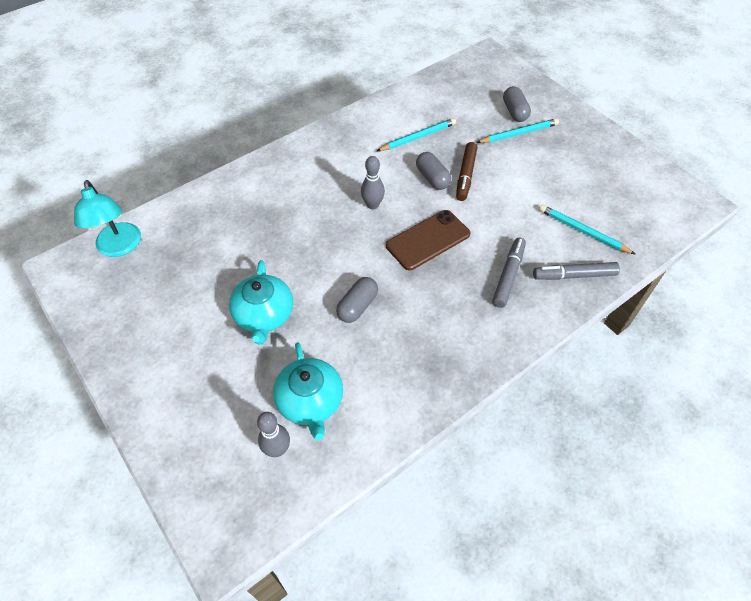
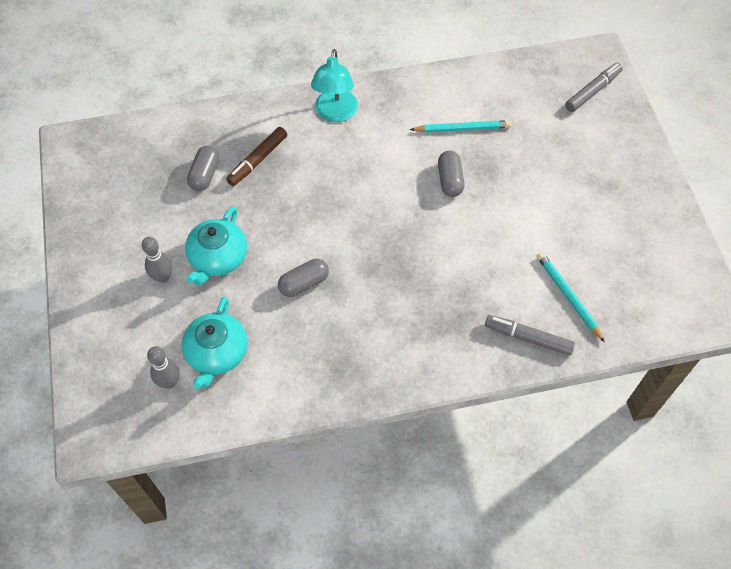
camera: 25 degrees right, 5 degrees up
turquoise lamp [74,180,141,257] -> turquoise lamp moved to [311,49,358,122]
grey bowling pin [361,156,385,209] -> grey bowling pin moved to [142,237,172,283]
brown phone [386,210,470,270] -> none
brown marker [456,142,478,201] -> brown marker moved to [226,127,287,186]
turquoise pencil [476,118,559,143] -> none
grey marker [492,238,526,308] -> grey marker moved to [565,63,623,112]
grey capsule [503,86,531,122] -> grey capsule moved to [187,146,219,191]

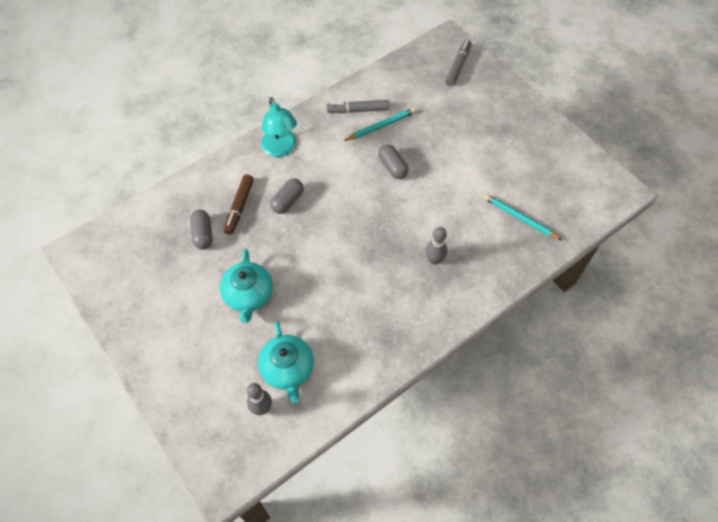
camera: 25 degrees left, 0 degrees up
grey bowling pin [142,237,172,283] -> grey bowling pin moved to [425,227,447,265]
grey capsule [278,259,329,297] -> grey capsule moved to [270,178,303,214]
grey marker [485,315,575,356] -> grey marker moved to [327,100,389,113]

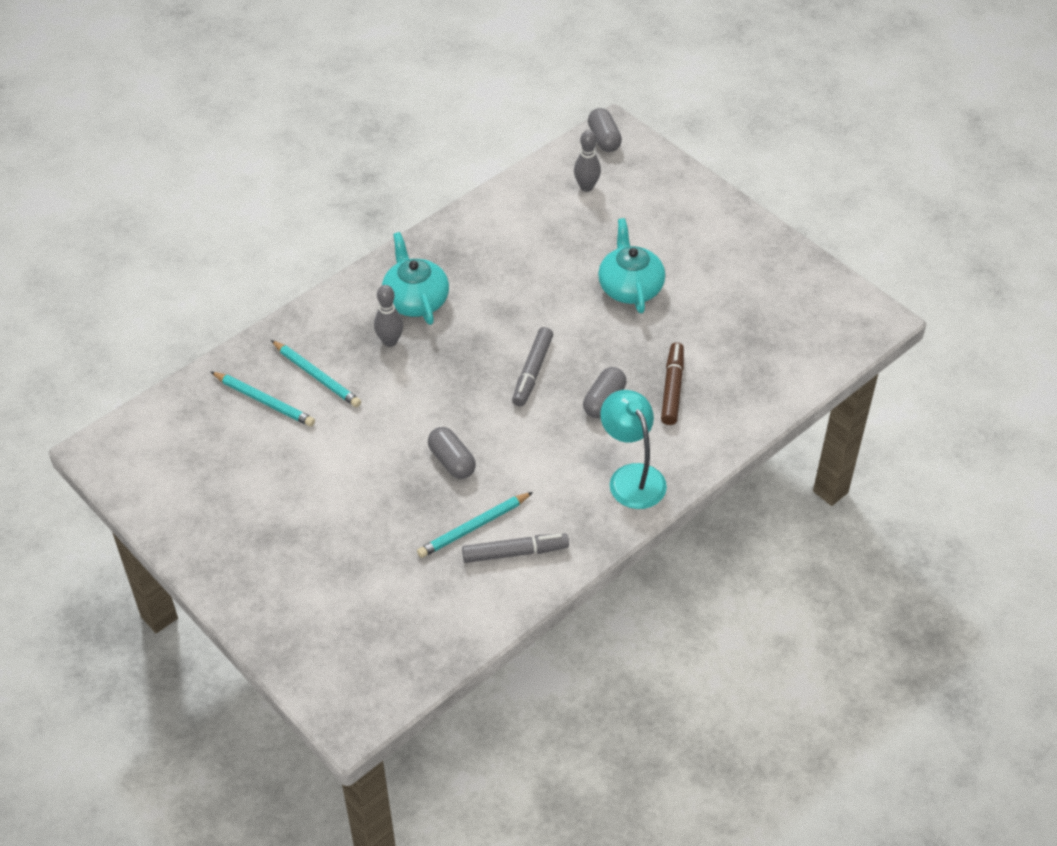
camera: 175 degrees right, 10 degrees down
grey capsule [190,210,212,250] -> grey capsule moved to [588,108,622,152]
turquoise teapot [258,322,314,403] -> turquoise teapot moved to [382,232,449,325]
grey marker [445,40,471,86] -> grey marker moved to [512,327,553,407]
none -> turquoise pencil [271,340,361,407]

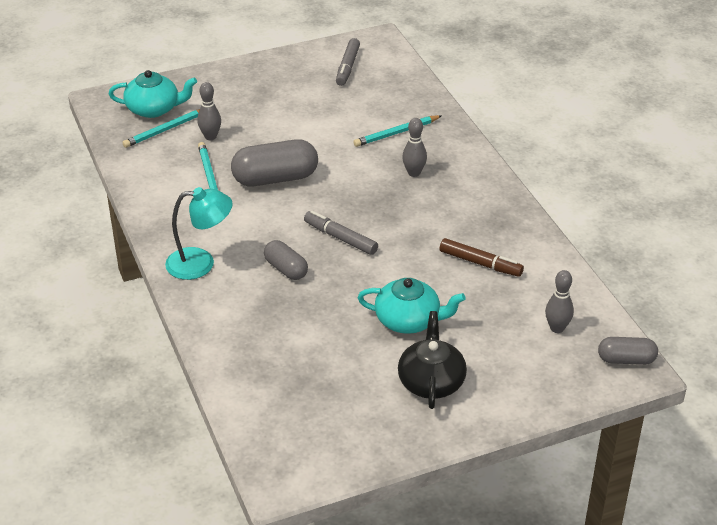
camera: 110 degrees right, 10 degrees down
turquoise pencil [210,371,315,427] -> turquoise pencil moved to [122,109,200,148]
turquoise teapot [382,232,449,325] -> turquoise teapot moved to [109,70,197,118]
grey capsule [428,427,476,479] -> grey capsule [231,139,318,186], size x1.72
grey marker [462,533,569,563] -> grey marker moved to [336,38,360,86]
brown marker [661,342,684,425] -> brown marker moved to [439,238,524,277]
none -> grey bowling pin [197,82,221,140]
none -> black teapot [398,311,467,409]

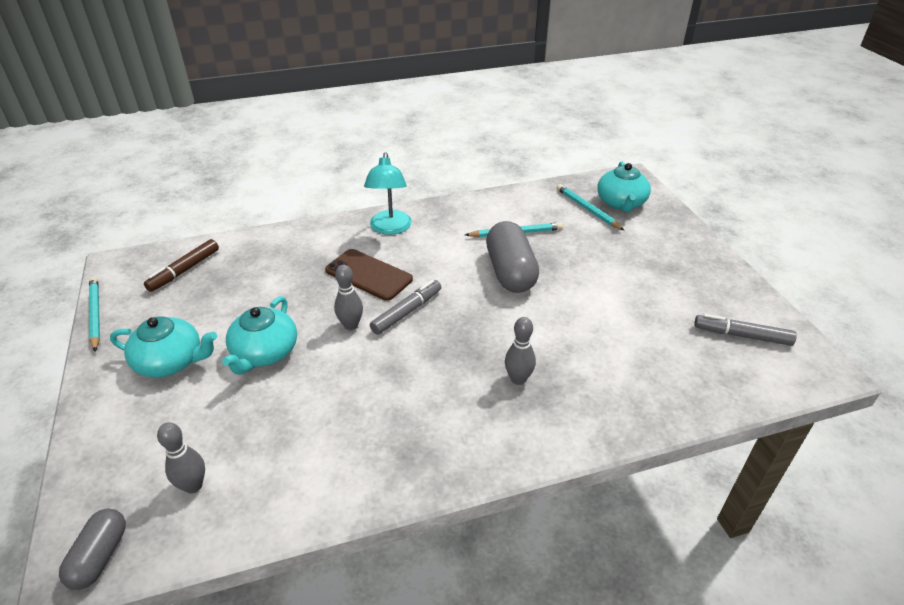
camera: 95 degrees right, 0 degrees up
grey bowling pin [197,82,221,140] -> grey bowling pin moved to [334,265,363,330]
grey capsule [264,240,308,280] -> brown phone [325,249,413,301]
turquoise pencil [353,115,441,147] -> turquoise pencil moved to [89,277,100,351]
black teapot [398,311,467,409] -> turquoise teapot [110,317,217,377]
brown marker [439,238,524,277] -> brown marker moved to [144,239,219,292]

